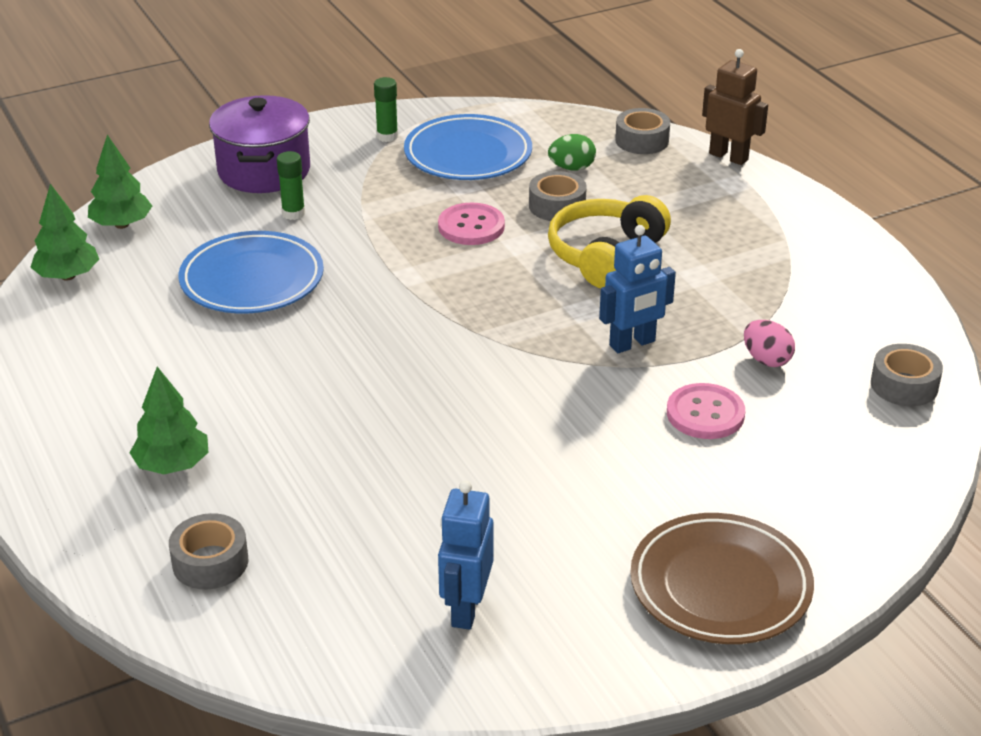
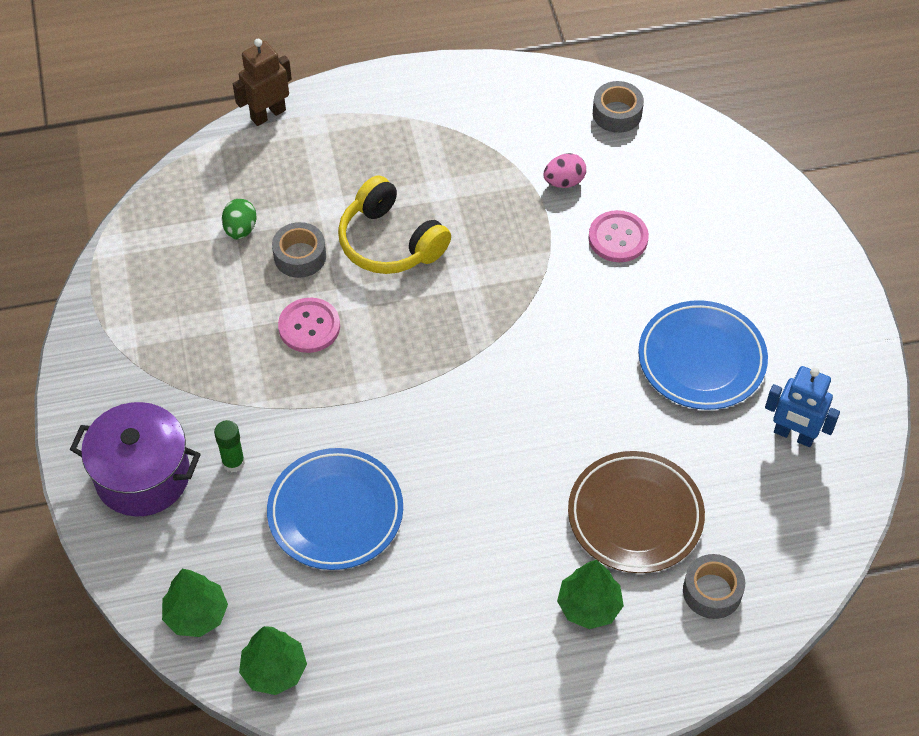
camera: 75 degrees left, 20 degrees up
green glue stick [374,77,398,142] -> none
blue plate [404,114,532,180] -> blue plate moved to [638,300,768,410]
blue robot [599,225,676,353] -> none
grey tape [615,108,670,154] -> none
brown plate [630,513,814,644] -> brown plate moved to [568,451,705,573]

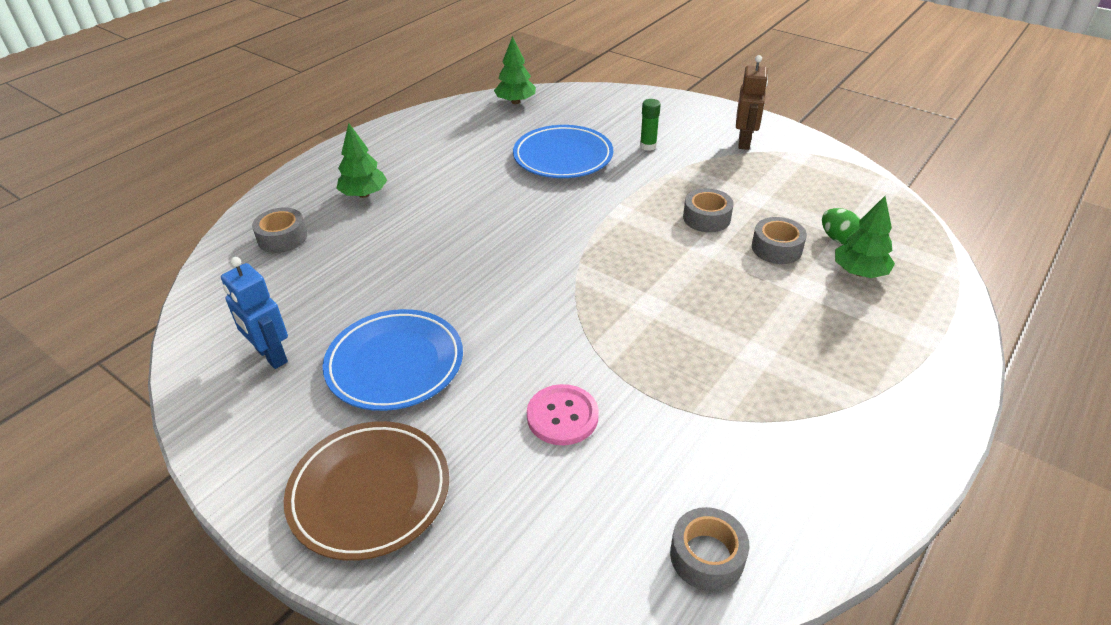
camera: 140 degrees right, 15 degrees down
purple pot [70,402,201,516] -> none
green tree [162,568,228,637] -> green tree moved to [835,196,895,278]
brown robot [233,39,292,126] -> brown robot moved to [736,55,768,150]
pink button [278,298,340,353] -> grey tape [683,188,734,232]
yellow headphones [338,175,451,274] -> none
pink egg [543,153,586,188] -> none
brown plate [568,451,705,573] -> brown plate moved to [284,421,449,561]
blue robot [765,366,840,447] -> blue robot turned 120 degrees counterclockwise [221,257,288,369]

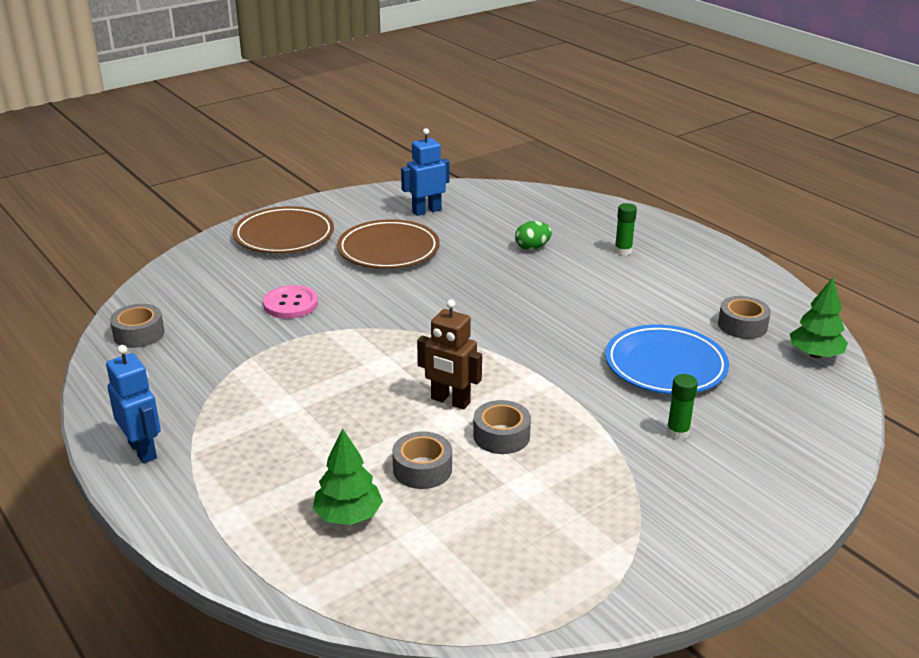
camera: 105 degrees right, 10 degrees down
grey tape [252,207,307,253] -> grey tape moved to [718,296,771,339]
blue plate [323,309,463,411] -> brown plate [337,219,440,269]
green tree [336,123,387,198] -> green glue stick [615,203,637,255]
brown robot [736,55,768,150] -> brown robot moved to [417,299,482,409]
green egg [822,208,861,244] -> green egg moved to [515,221,552,250]
none -> blue robot [106,345,161,463]

